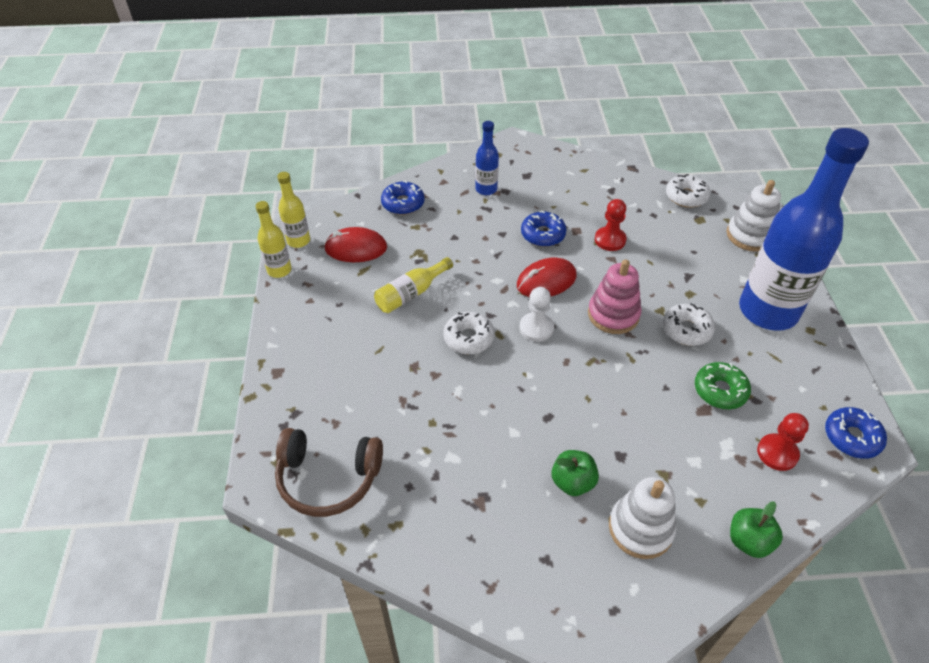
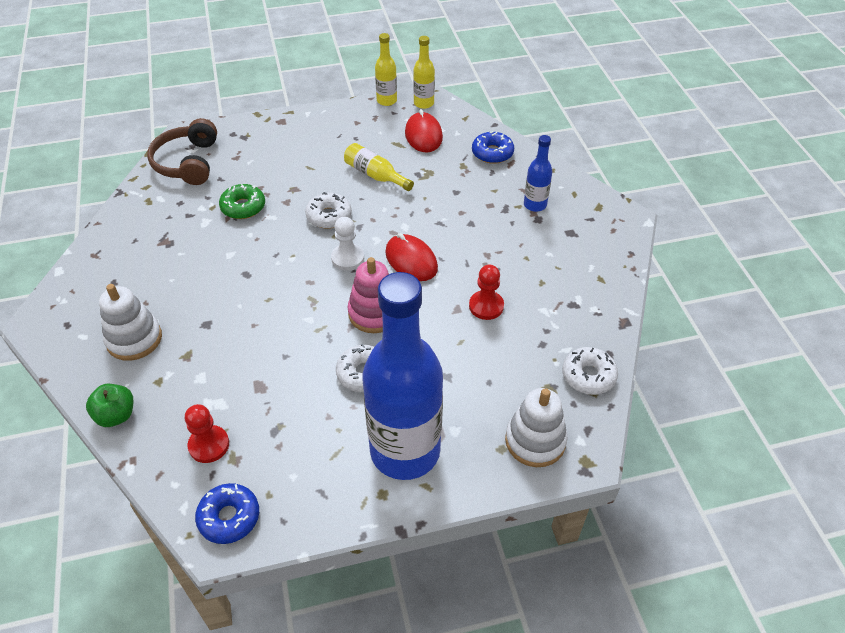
camera: 80 degrees right, 0 degrees up
blue donut [521,210,567,247] -> none
green apple [551,450,599,496] -> none
green donut [695,362,751,409] -> green donut moved to [219,184,265,219]

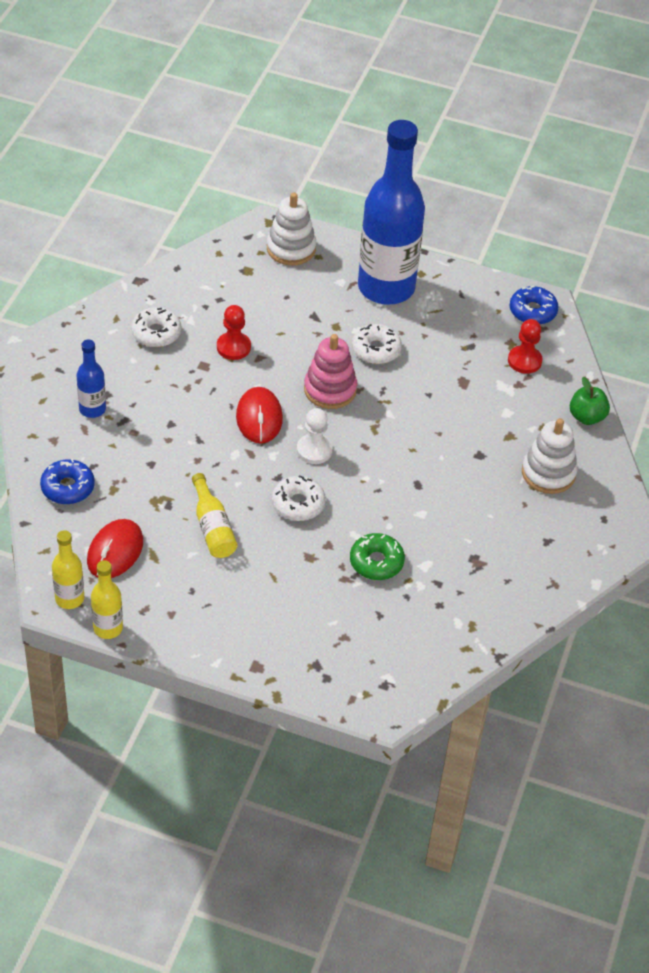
camera: 150 degrees left, 0 degrees up
brown headphones [147,118,217,185] -> none
white donut [562,347,618,395] -> white donut moved to [131,307,181,347]

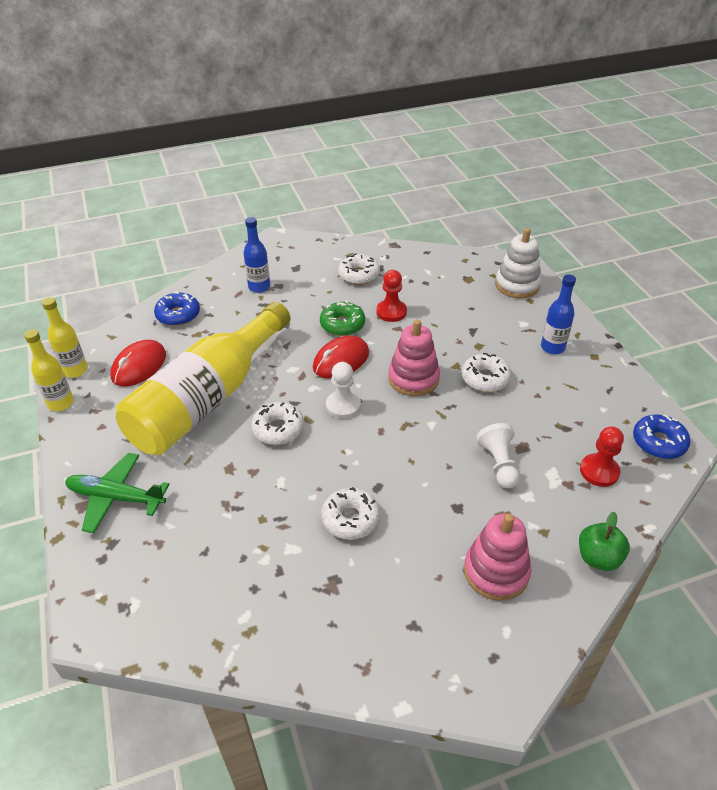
camera: 55 degrees right, 5 degrees down
red mouse [87,519,143,578] -> red mouse turned 45 degrees counterclockwise [110,340,166,387]
yellow bottle [192,473,237,558] -> yellow bottle [116,302,291,455], size x2.31
green donut [350,533,405,580] -> green donut moved to [320,300,365,336]
blue bottle [358,120,425,305] -> blue bottle [541,275,576,354], size x0.43
white stacking toy [522,418,577,494] -> pink stacking toy [464,514,531,601]
none -> green plane [65,453,169,533]
none -> white donut [321,487,380,540]
none -> white pawn [476,423,520,488]

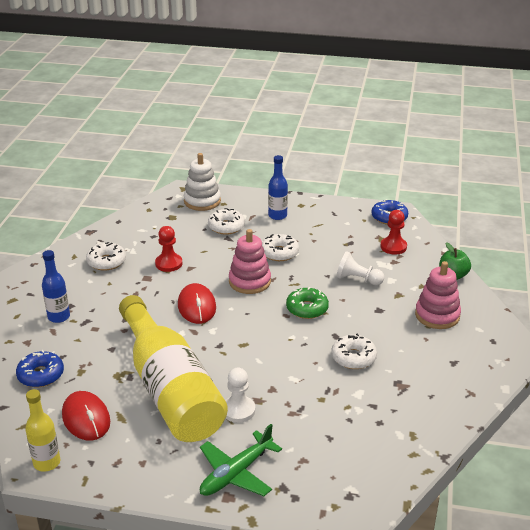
camera: 60 degrees left, 10 degrees down
yellow bottle [24,329,74,411] -> none
white donut [251,402,304,445] -> white donut moved to [208,208,245,235]
green donut [320,300,365,336] -> green donut moved to [286,287,329,319]
white pawn [326,362,361,419] -> white pawn moved to [225,368,255,423]

